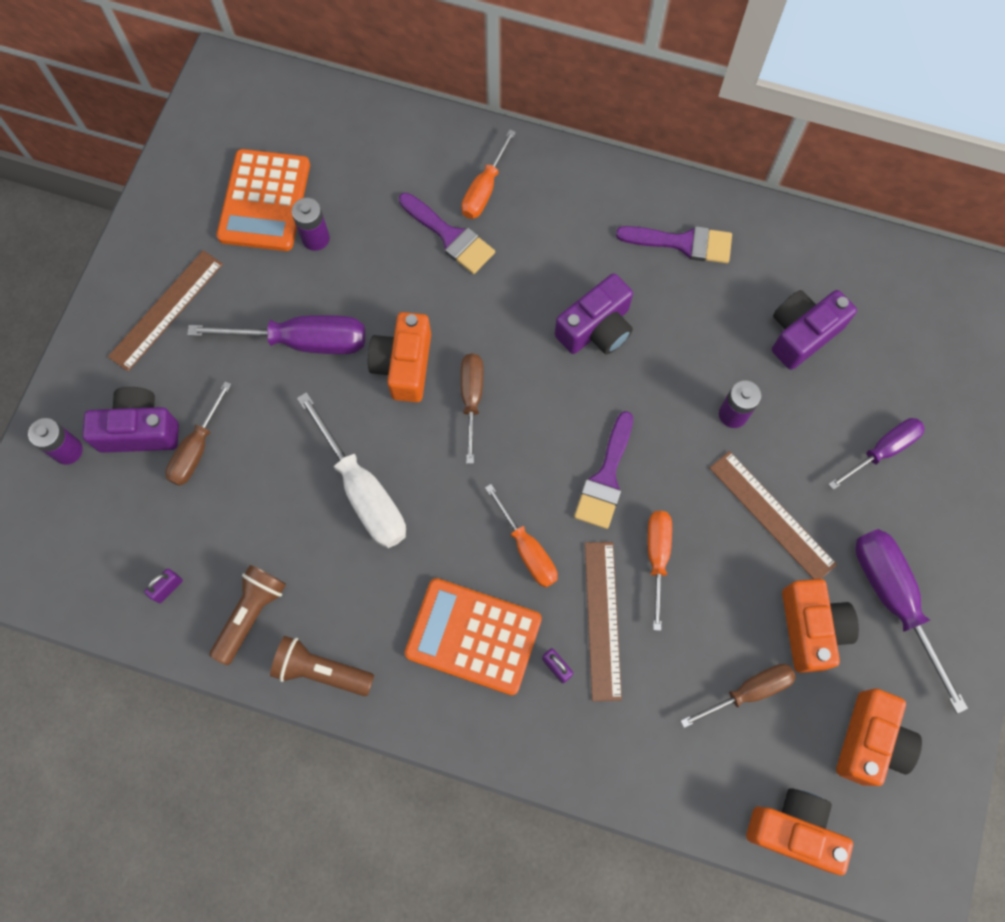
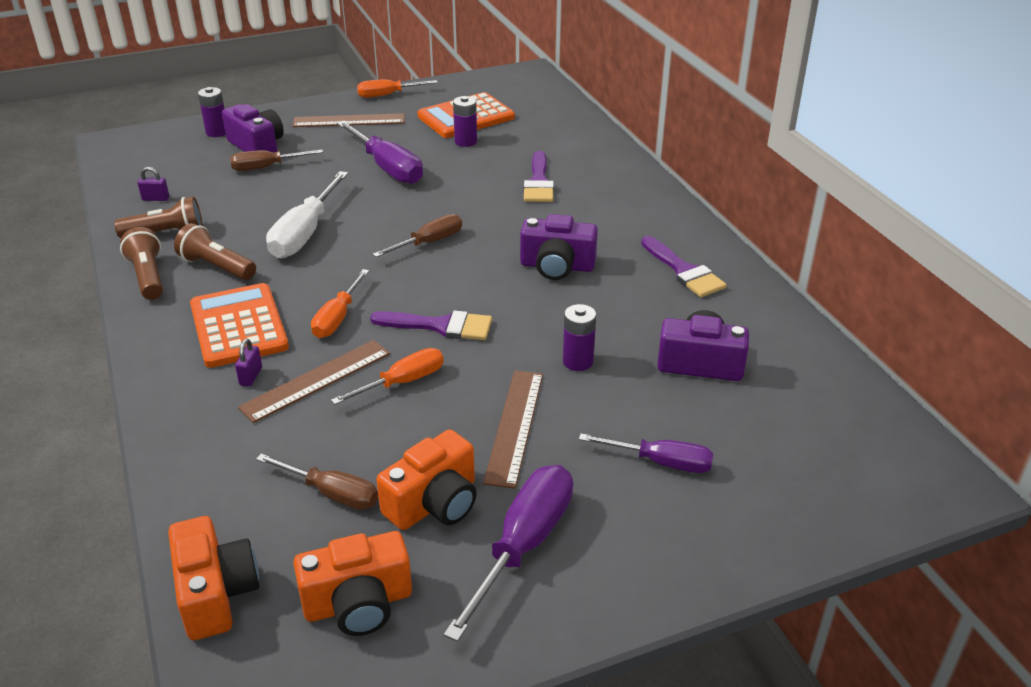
camera: 50 degrees right, 35 degrees down
orange camera [368,312,431,402] -> none
orange screwdriver [461,130,516,219] -> orange screwdriver moved to [357,79,438,98]
purple brush [574,411,633,529] -> purple brush turned 150 degrees counterclockwise [370,310,492,340]
none -> brown flashlight [174,223,256,280]

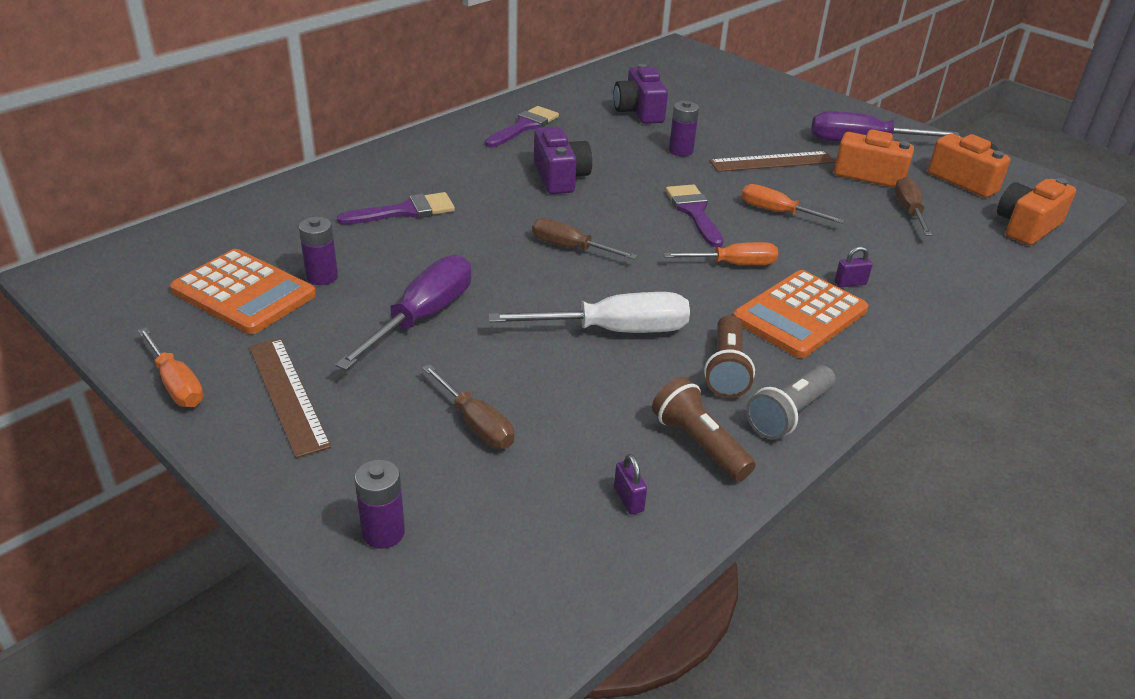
camera: 115 degrees left, 0 degrees up
brown flashlight [120,227,163,300] -> grey flashlight [746,365,836,439]
purple camera [222,104,284,153] -> none
brown ruler [238,340,390,423] -> none
purple screwdriver [579,433,714,473] -> none

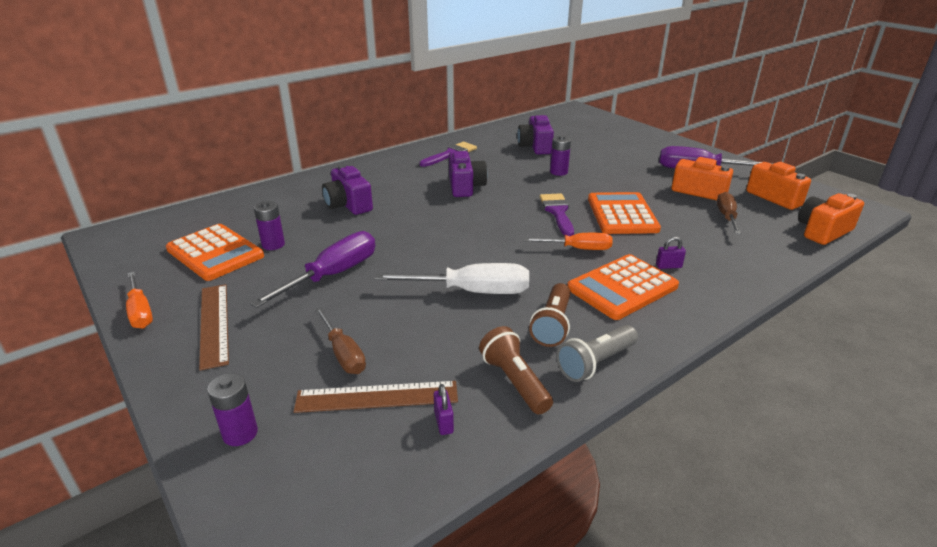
camera: 10 degrees right, 5 degrees down
purple brush [337,192,455,225] -> purple camera [322,165,373,215]
brown screwdriver [532,218,638,260] -> none
brown ruler [710,151,835,172] -> brown ruler moved to [294,381,458,413]
orange screwdriver [742,184,845,224] -> orange calculator [588,192,661,234]

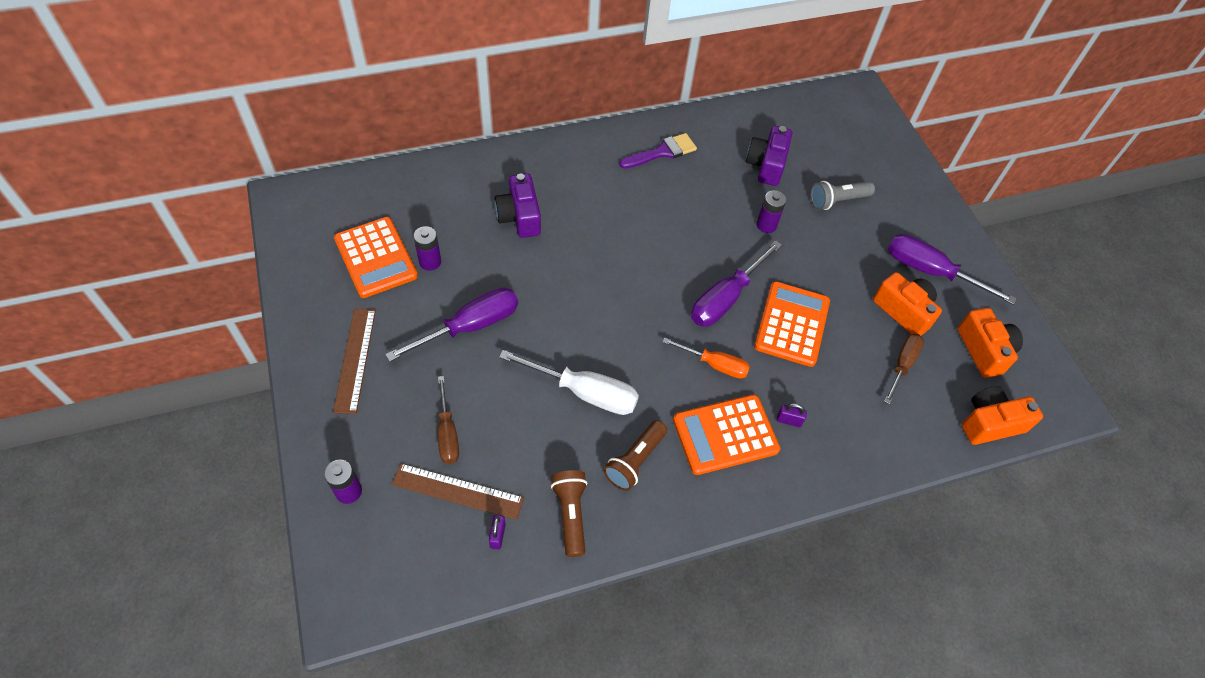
camera: 15 degrees right, 25 degrees up
orange screwdriver [126,272,153,329] -> none
purple camera [449,151,487,197] -> none
purple brush [540,193,574,236] -> purple screwdriver [691,241,782,327]
grey flashlight [556,325,638,382] -> grey flashlight moved to [811,181,875,210]

